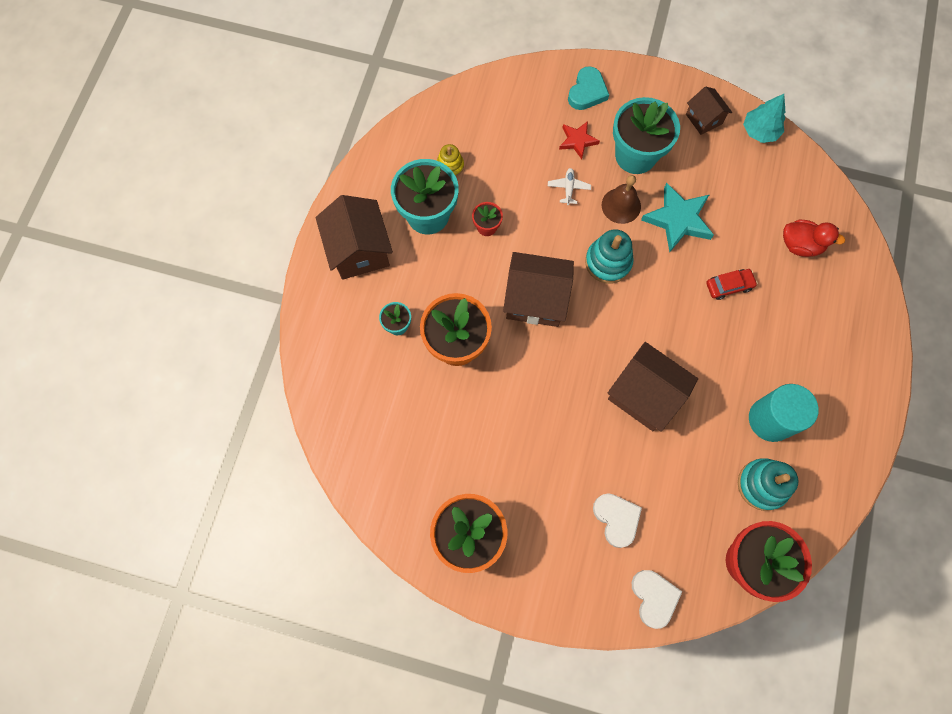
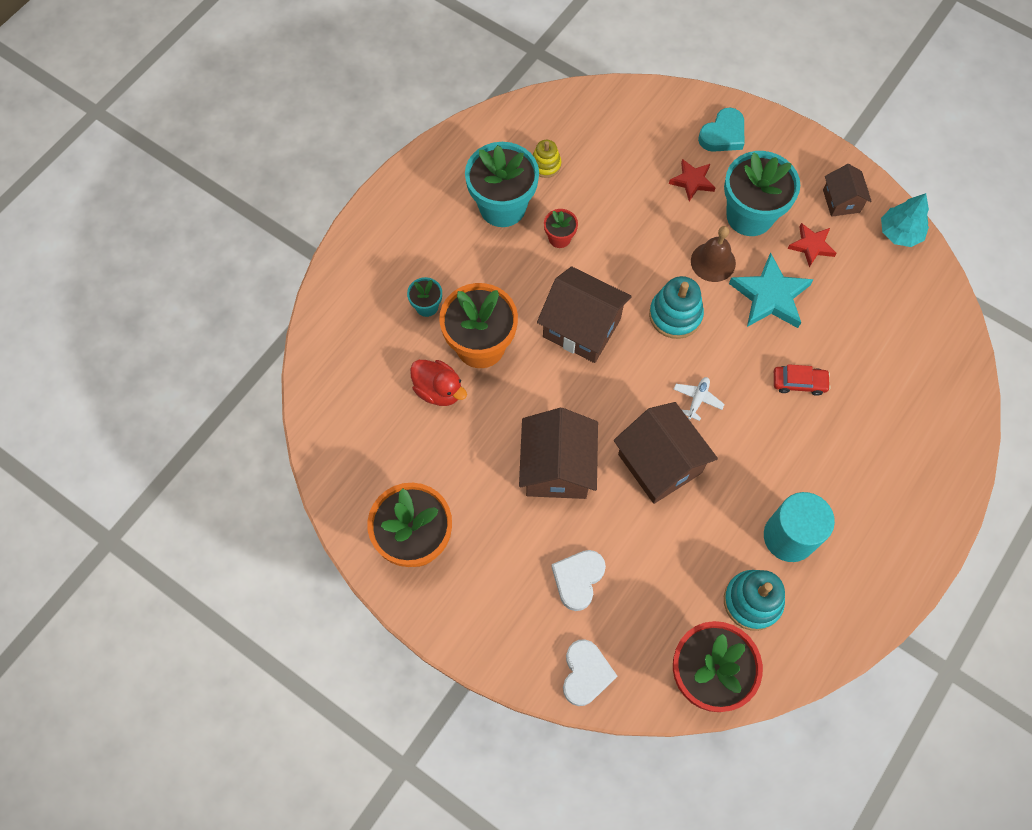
camera: 20 degrees right, 5 degrees down
brown house [316,195,393,280] -> brown house moved to [519,408,598,499]
white plane [548,168,591,205] -> white plane moved to [674,377,725,421]
white heart [593,493,642,548] -> white heart turned 150 degrees counterclockwise [551,550,606,611]
red duck [783,220,845,257] -> red duck moved to [410,360,467,406]
none -> red star [788,223,837,267]

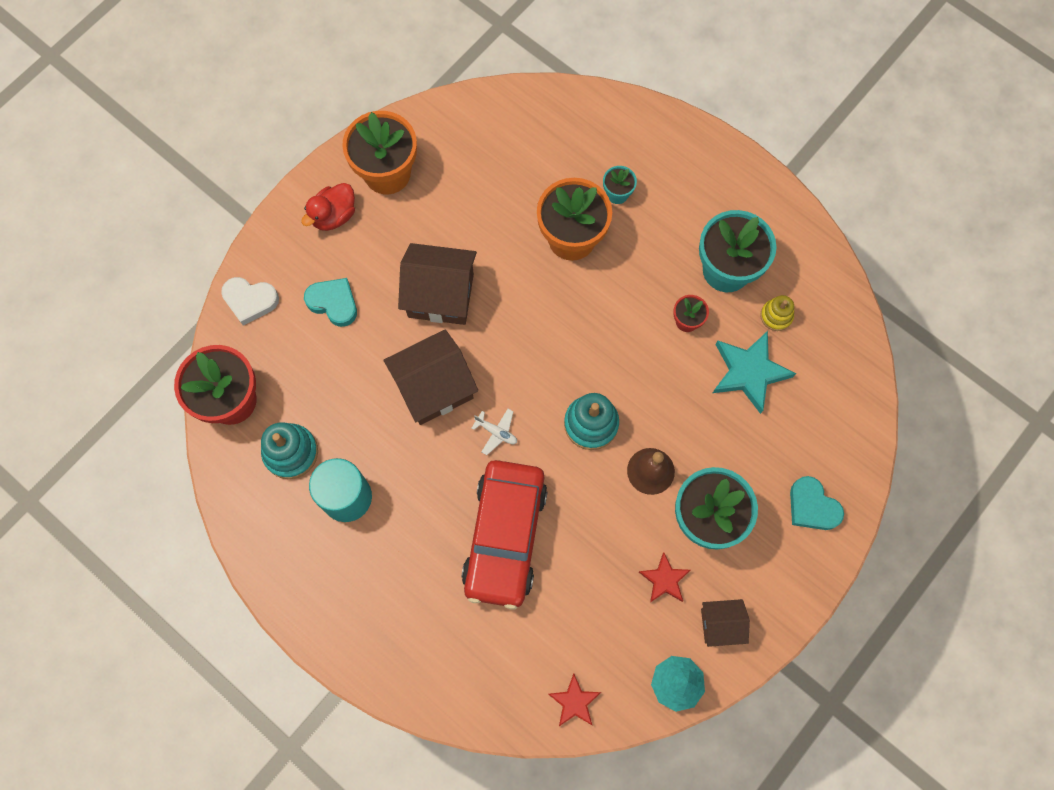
camera: 95 degrees right, 5 degrees up
red duck [410,360,467,406] -> red duck moved to [301,183,355,231]
brown house [537,266,632,363] -> none
white heart [551,550,606,611] -> turquoise heart [304,278,357,327]
red star [669,159,715,201] -> red star moved to [548,673,601,726]
turquoise star [729,252,814,328] -> turquoise star moved to [713,331,796,414]
red car [774,364,831,396] -> red car [462,460,547,609], size x2.50

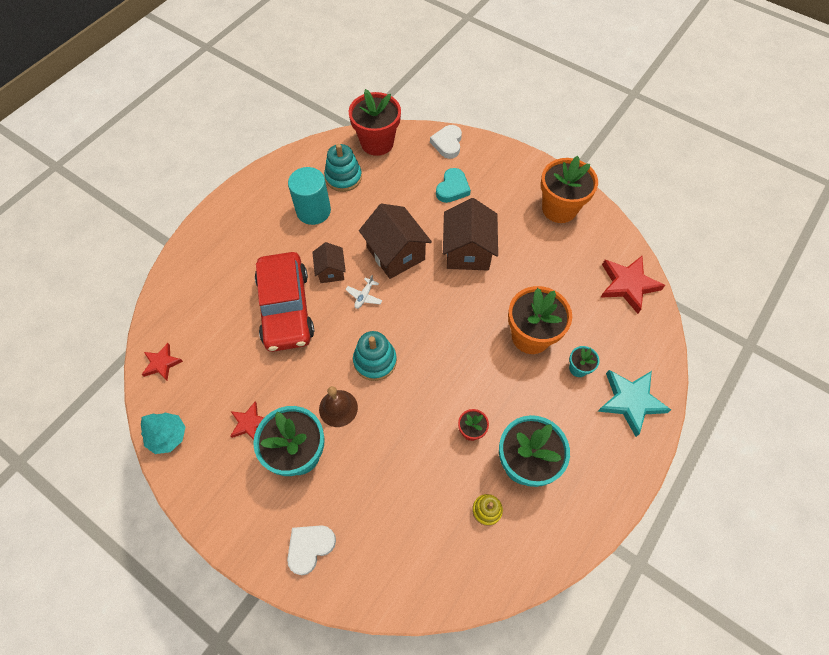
camera: 85 degrees right, 10 degrees down
red duck [301,183,355,231] -> none
red car [462,460,547,609] -> red car turned 105 degrees counterclockwise [255,252,314,352]
brown house [701,599,750,647] -> brown house moved to [312,242,346,283]
turquoise star [713,331,796,414] -> turquoise star moved to [597,370,671,437]
turquoise heart [790,476,844,530] -> white heart [287,525,336,575]
none -> red star [600,256,665,314]

